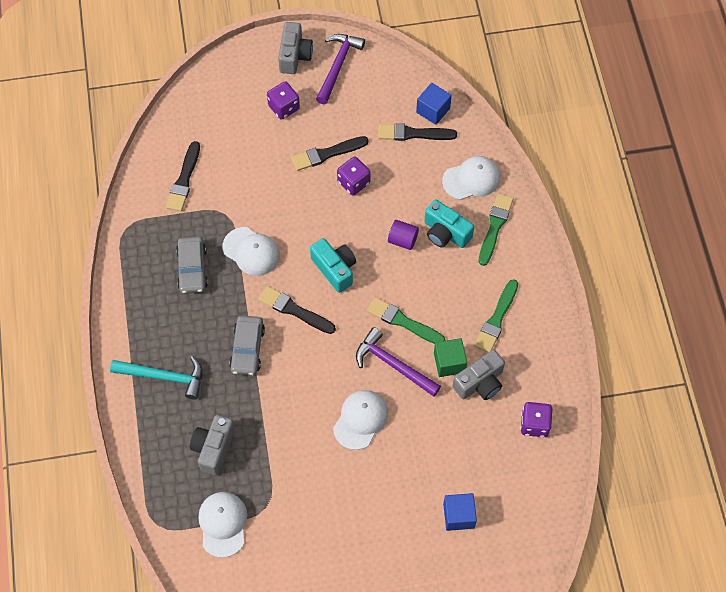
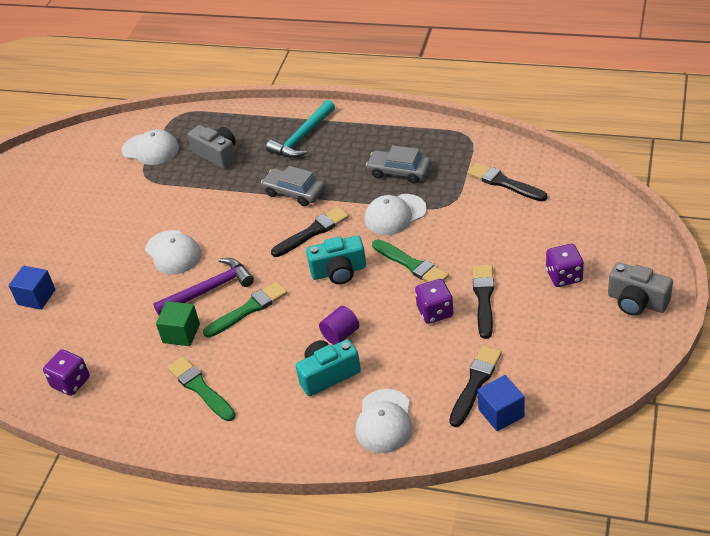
camera: 120 degrees right, 20 degrees down
purple hammer [316,34,365,105] -> none
grey camera [452,350,505,400] -> none
green brush [479,193,514,266] -> green brush moved to [372,239,449,282]

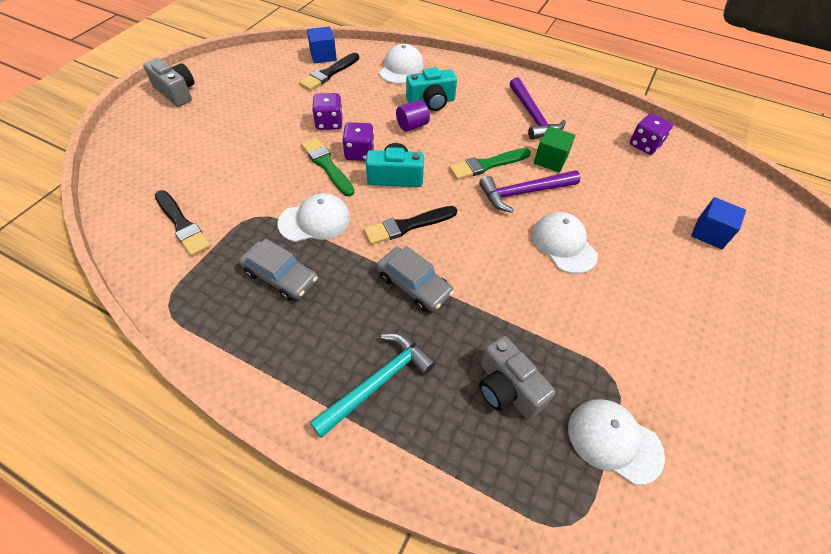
camera: 175 degrees left, 10 degrees up
green brush [167,356,236,421] -> purple hammer [510,77,566,140]
black brush [473,265,494,339] -> none
purple dice [546,244,584,287] -> purple dice moved to [342,122,374,161]

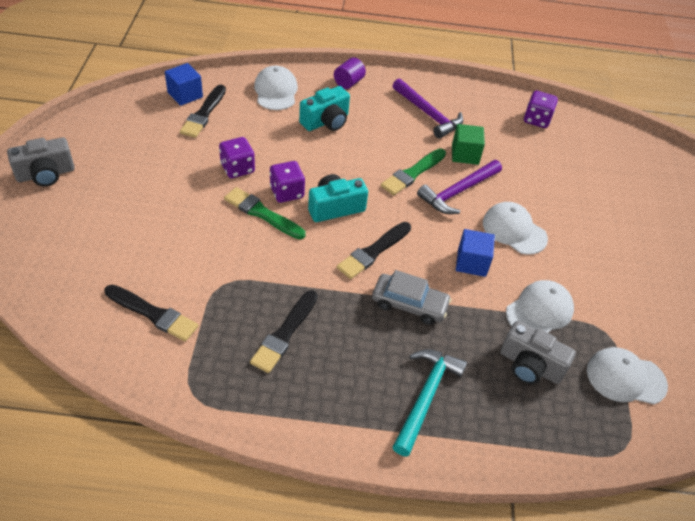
camera: 25 degrees left, 5 degrees down
grey camera [143,58,194,107] -> grey camera turned 135 degrees clockwise [7,137,75,187]
grey car [239,239,318,301] -> black brush [250,290,318,373]
white cap [278,193,351,242] -> white cap moved to [506,280,574,333]
purple cylinder [396,99,430,132] -> purple cylinder moved to [334,57,366,89]
blue cube [691,197,746,249] -> blue cube moved to [456,229,495,277]

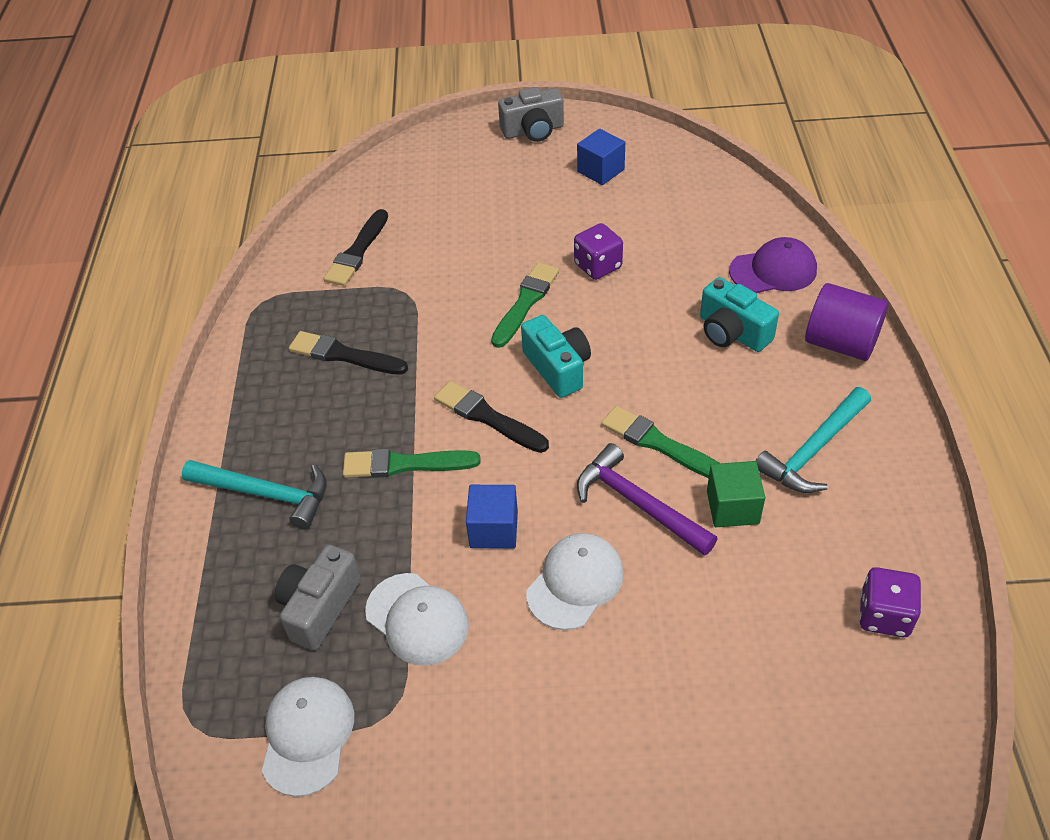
camera: 90 degrees right, 0 degrees up
grey camera [7,137,75,187] -> grey camera turned 75 degrees counterclockwise [498,87,564,142]
blue cube [165,63,203,106] -> blue cube moved to [577,129,625,185]
black brush [180,85,226,138] -> none
white cap [254,66,298,110] -> purple cap [729,237,817,293]
purple dice [270,161,305,203] -> none
purple cylinder [334,57,366,89] -> purple cylinder [805,283,889,361], size x1.63
grey car [372,270,452,325] -> green brush [343,448,480,478]
purple hammer [392,78,463,139] -> turquoise hammer [756,387,871,493]

